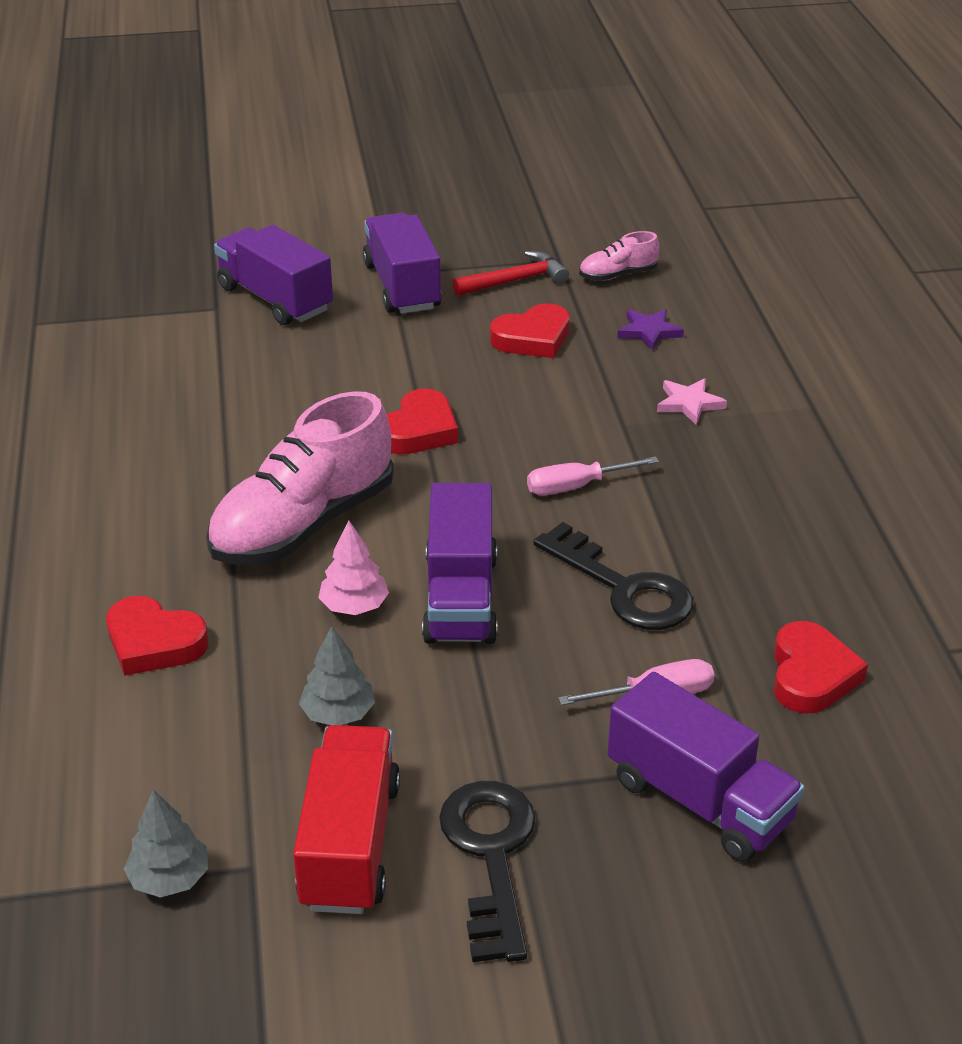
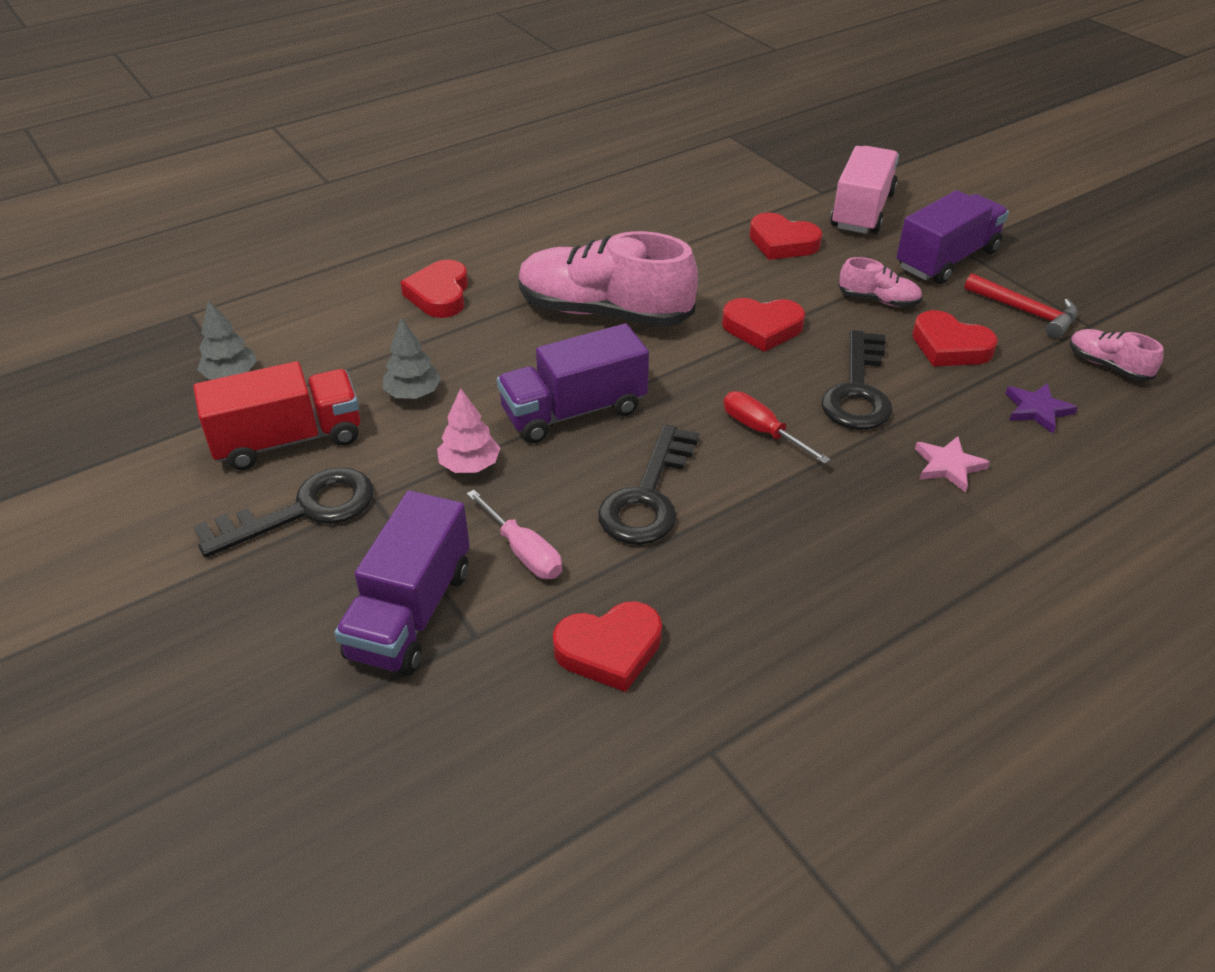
camera: 65 degrees right, 5 degrees up
purple truck [214,225,333,325] -> pink truck [830,146,899,234]
pink tree [318,521,389,615] -> pink tree moved to [437,388,500,473]
pink screwdriver [527,456,659,495] -> red screwdriver [724,391,831,464]
none -> red heart [749,212,823,260]
none -> black key [822,330,892,430]
none -> pink shoe [838,257,922,307]

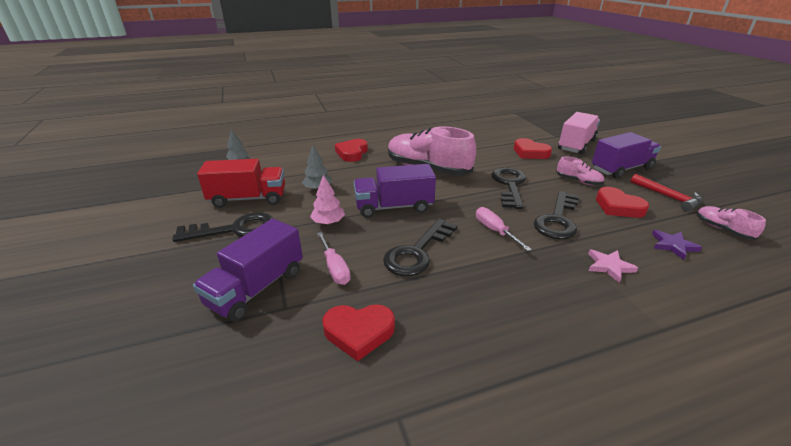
camera: 15 degrees right, 10 degrees down
red heart [722,298,805,352] -> black key [491,167,526,209]
red screwdriver [724,391,831,464] -> pink screwdriver [476,207,532,251]

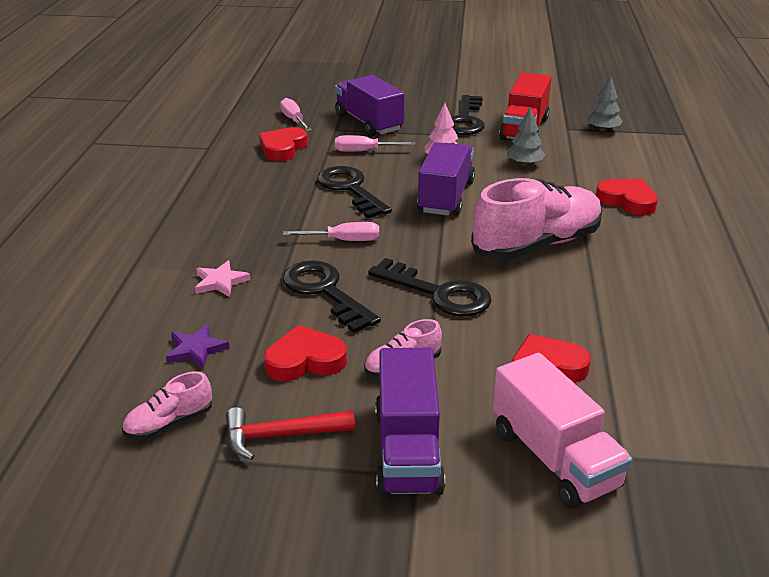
camera: 115 degrees right, 0 degrees up
pink shoe [697,206,766,240] -> pink shoe turned 150 degrees clockwise [122,371,212,440]
none -> pink screwdriver [280,98,312,131]

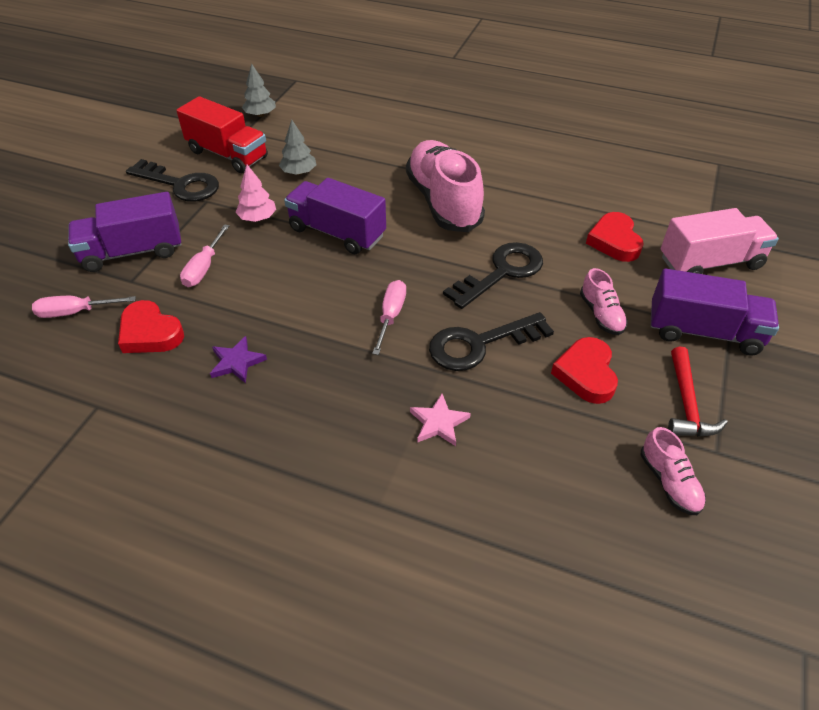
camera: 75 degrees left, 15 degrees up
purple star [166,324,230,369] -> purple star moved to [210,336,267,383]
black key [317,166,392,218] -> none
red heart [596,179,658,216] -> none

